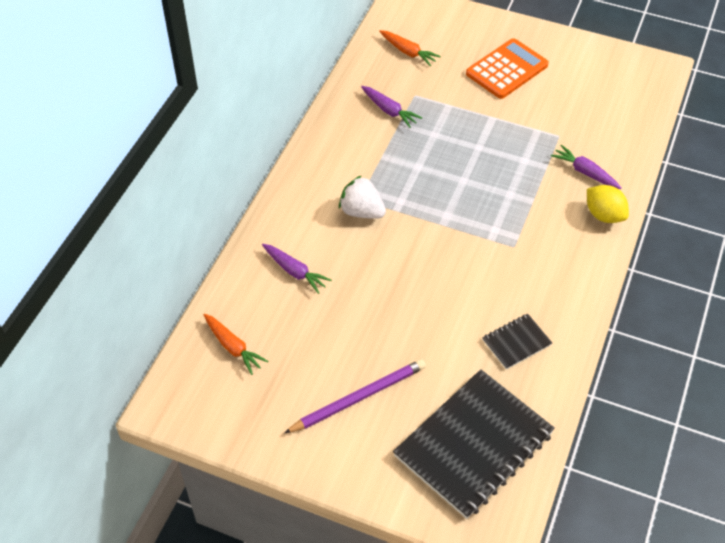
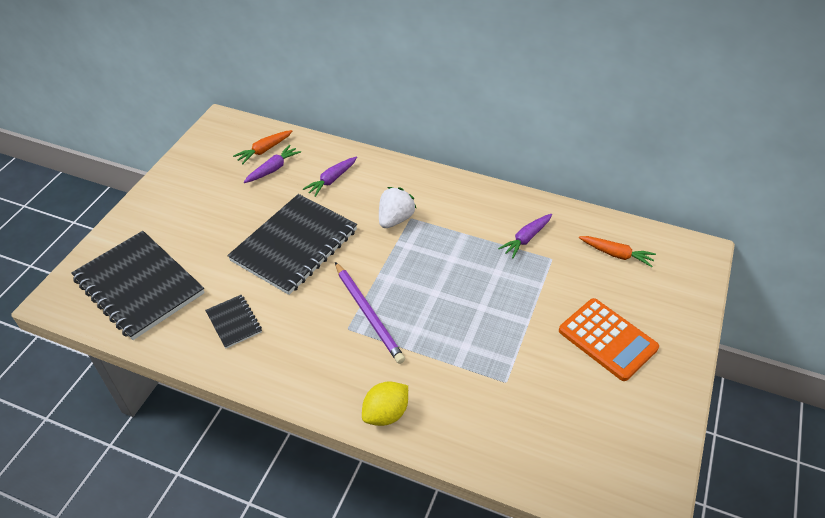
camera: 90 degrees right, 5 degrees down
purple pencil [284,359,426,433] -> purple pencil moved to [335,262,405,364]
orange carrot [379,30,441,66] -> orange carrot turned 105 degrees counterclockwise [579,236,656,267]
purple carrot [551,145,622,189] -> purple carrot moved to [244,145,301,183]
none -> black notebook [227,194,357,295]

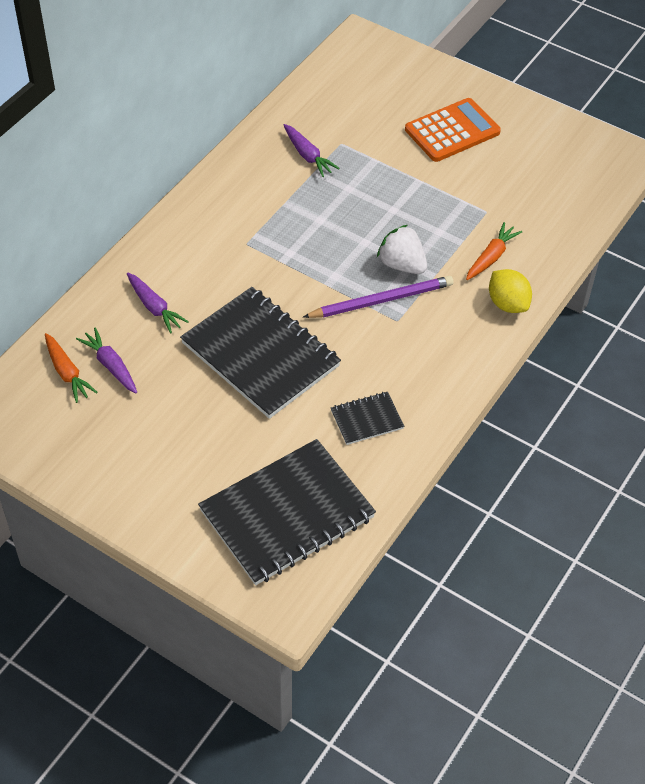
camera: 80 degrees left, 5 degrees up
white strawberry [379,187,417,228] -> white strawberry moved to [377,225,427,274]
orange carrot [579,236,656,267] -> orange carrot moved to [466,222,522,280]

